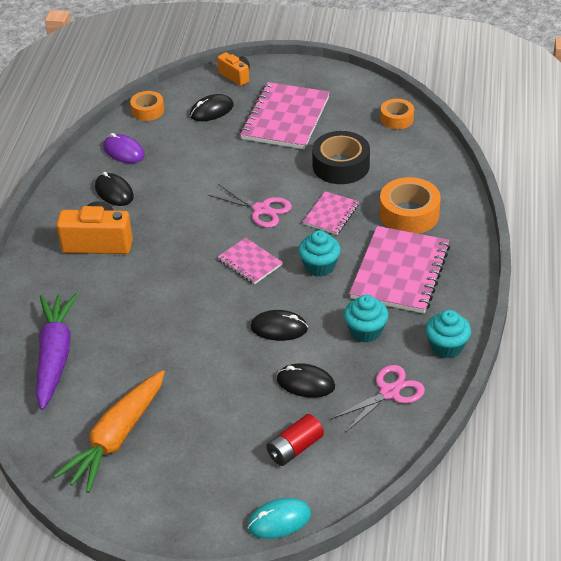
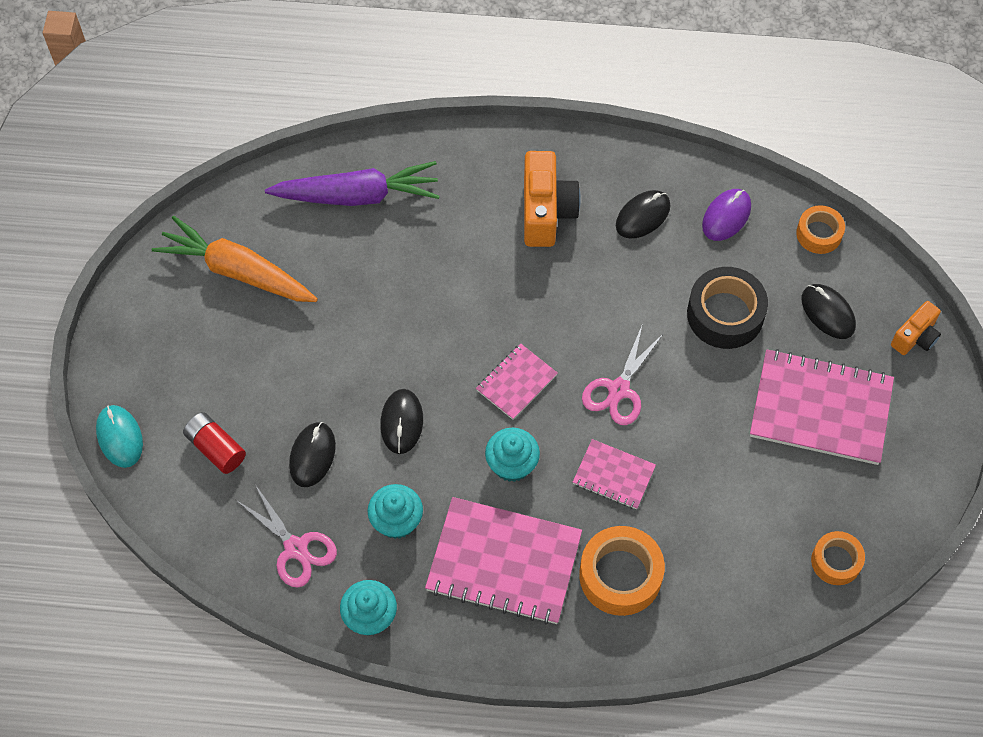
camera: 85 degrees right, 20 degrees up
black tape [312,131,370,184] -> black tape moved to [687,267,768,349]

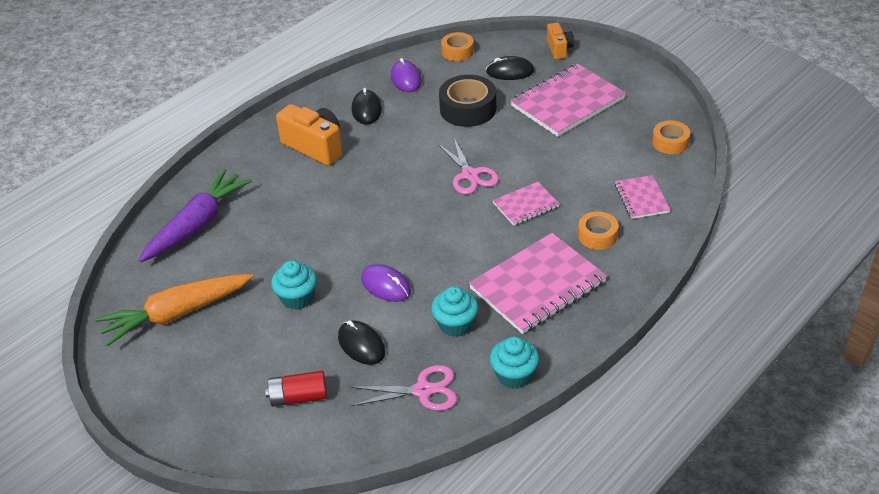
camera: 50 degrees left, 20 degrees down
turquoise mouse [96,405,143,468] -> none
black mouse [380,389,423,454] -> purple mouse [361,264,411,302]
pink notebook [476,343,558,420] -> pink notebook moved to [615,175,670,219]
turquoise cupcake [485,428,540,482] -> turquoise cupcake moved to [271,260,317,310]
orange tape [579,526,665,616] -> orange tape [578,211,618,250], size x0.61

